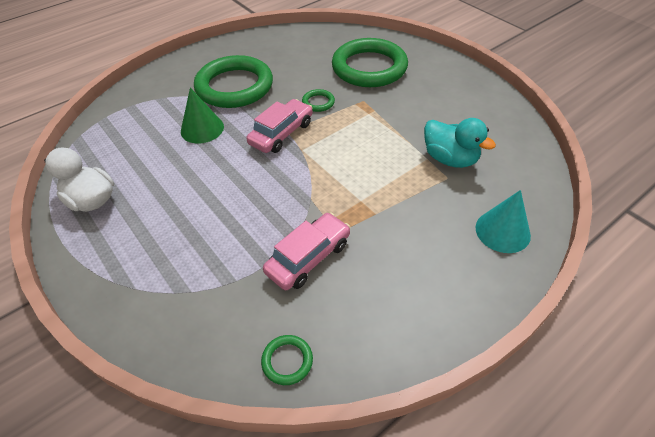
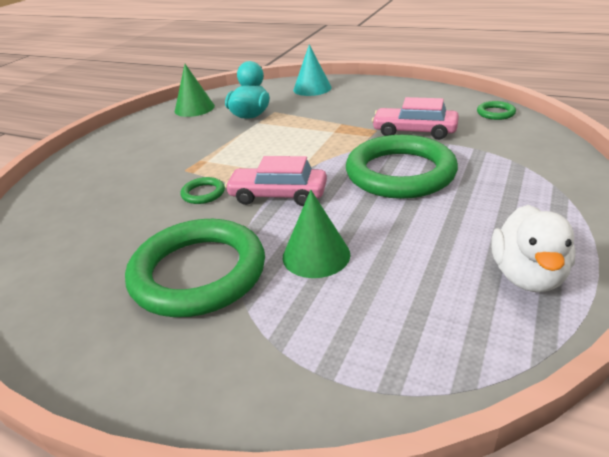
camera: 115 degrees left, 15 degrees down
green ring [332,38,408,87] -> green ring moved to [346,135,458,199]
none -> green cone [175,64,215,117]

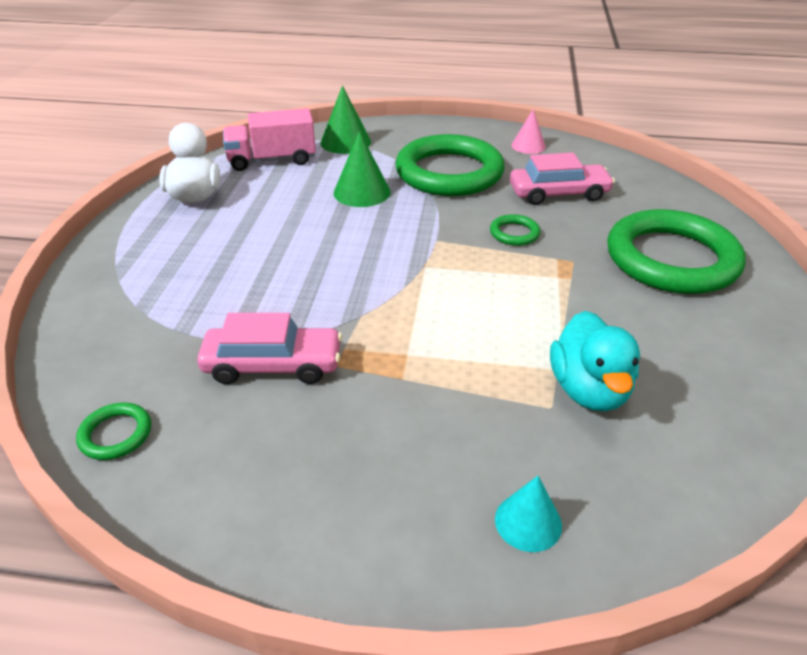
camera: 160 degrees right, 5 degrees up
green cone [175,64,215,117] -> green cone moved to [320,86,371,154]
pink car [225,156,327,206] -> pink car moved to [510,153,615,205]
turquoise cone [293,44,332,96] -> turquoise cone [495,476,562,552], size x0.66
green ring [346,135,458,199] -> green ring moved to [607,209,746,294]
none -> pink truck [223,108,316,171]
none -> pink cone [511,109,546,154]

